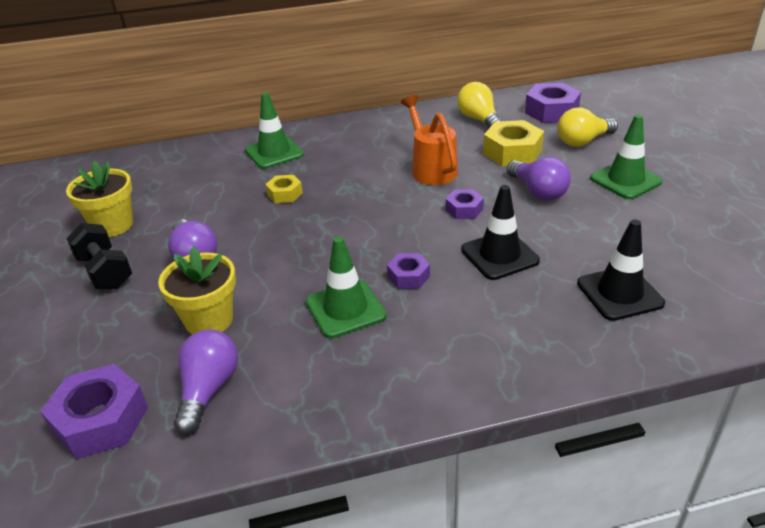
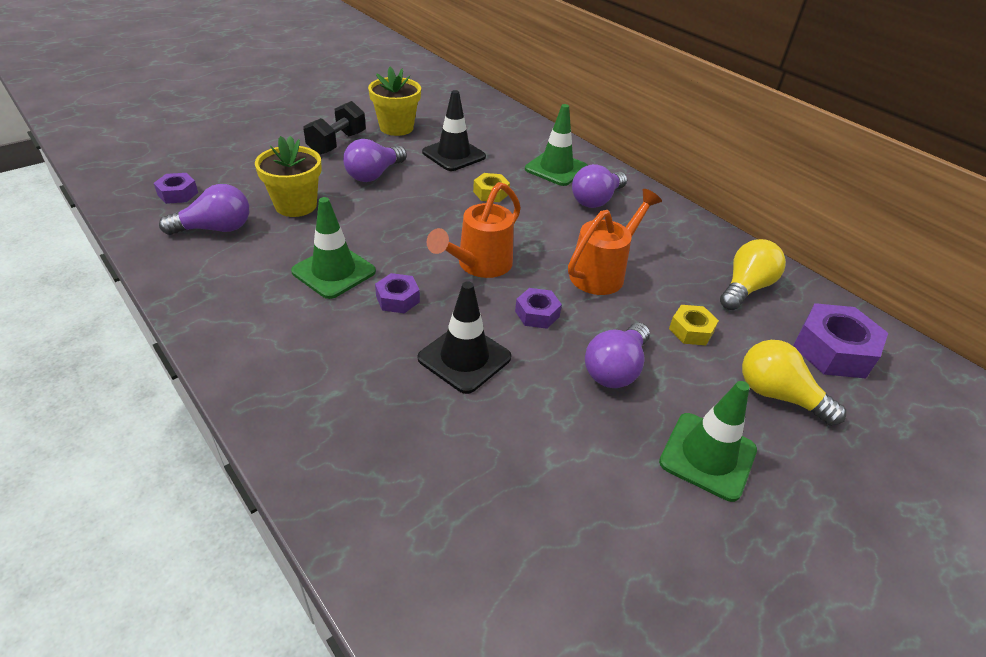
camera: 60 degrees right, 5 degrees up
purple nut [40,364,148,459] -> purple nut [154,173,198,204], size x0.56
yellow nut [483,120,544,166] -> yellow nut [669,305,719,345], size x0.56
black traffic cone [577,219,665,321] -> black traffic cone moved to [422,90,486,171]
none -> orange watering can [426,182,521,278]
none -> purple light bulb [572,164,627,208]

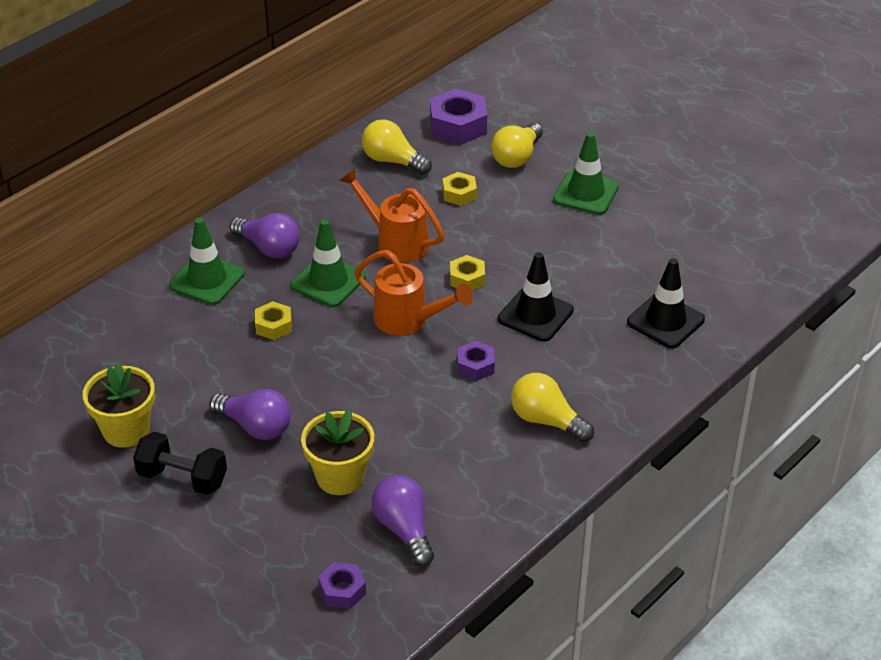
camera: 95 degrees left, 0 degrees up
green traffic cone [291,197,376,299] -> green traffic cone moved to [291,219,366,307]
black traffic cone [422,90,486,171] -> black traffic cone moved to [627,258,705,348]
purple nut [515,288,562,329] -> yellow nut [450,255,485,290]
purple light bulb [585,323,650,388] -> none
none -> yellow light bulb [511,373,594,442]

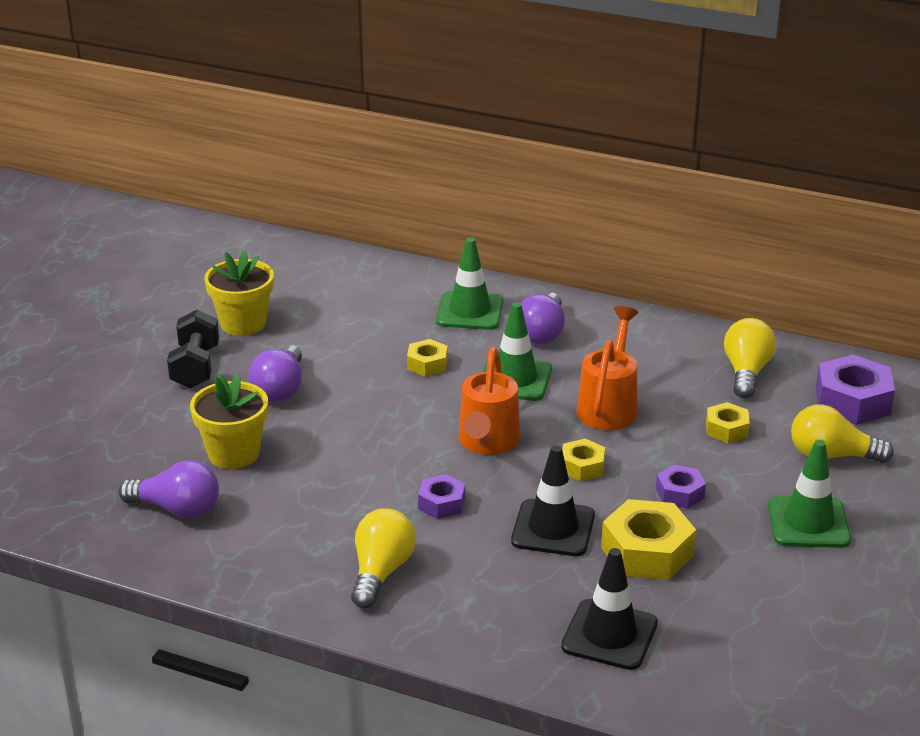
camera: 70 degrees right, 10 degrees down
purple nut [318,562,366,609] -> purple nut moved to [656,465,706,509]
purple light bulb [371,475,434,567] -> purple light bulb turned 60 degrees clockwise [119,460,219,519]
none -> yellow nut [601,499,696,580]

